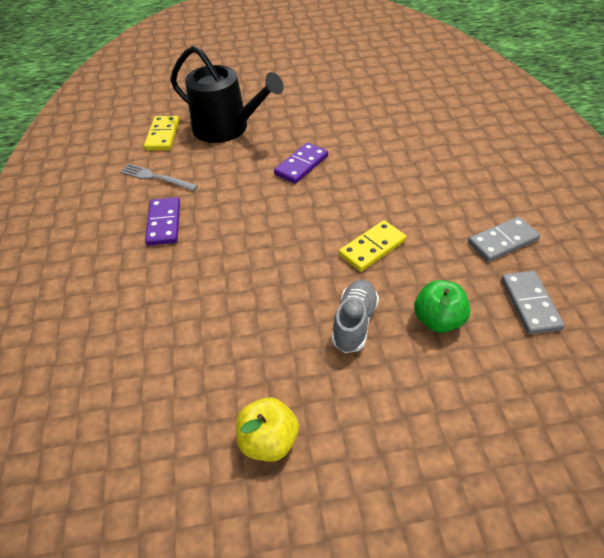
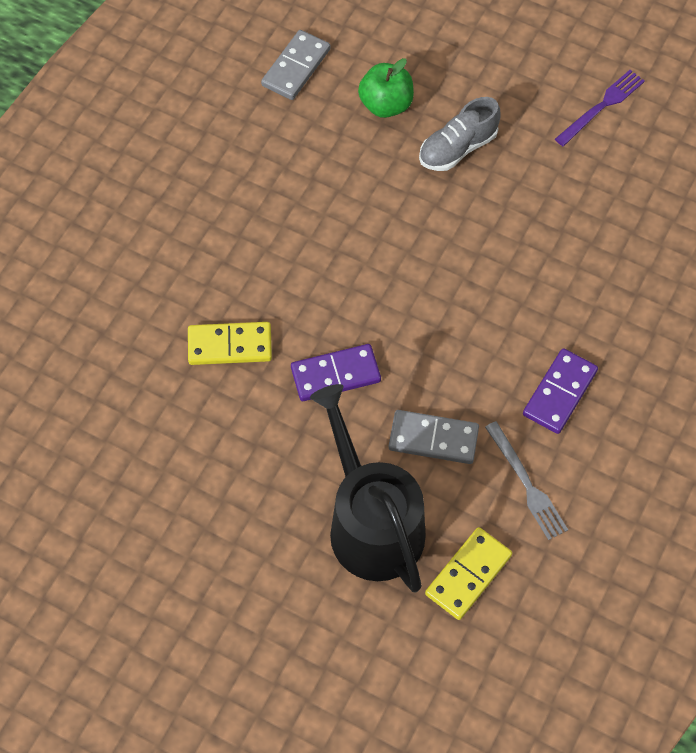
camera: 145 degrees left, 15 degrees up
yellow apple [236,397,299,462] -> purple fork [555,70,645,146]
yellow domino [339,220,406,272] -> yellow domino moved to [188,322,272,365]
grey domino [468,216,540,262] -> grey domino moved to [389,410,479,464]

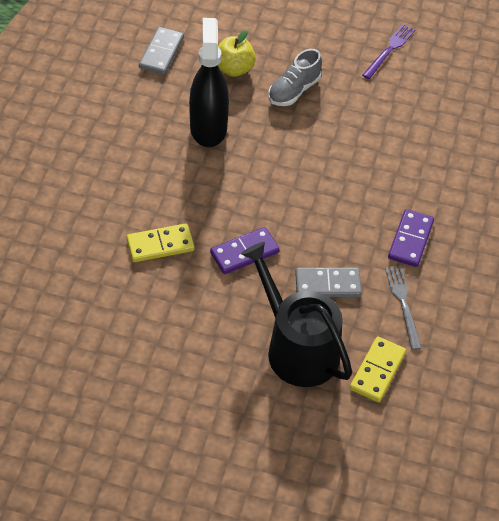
camera: 15 degrees left, 10 degrees down
green apple [358,58,414,118] -> yellow apple [218,30,256,77]
grey fork [485,421,568,540] -> grey fork turned 150 degrees counterclockwise [385,266,421,350]
none -> black spray bottle [189,18,229,147]

